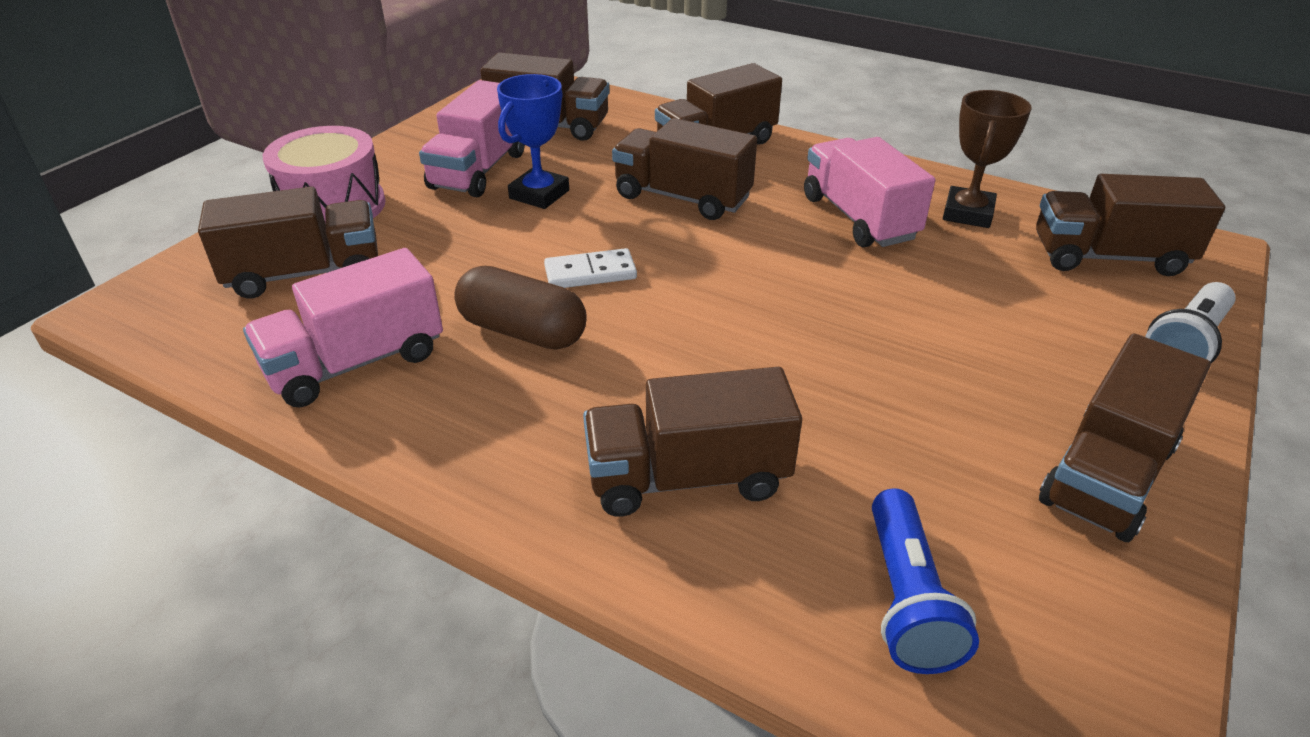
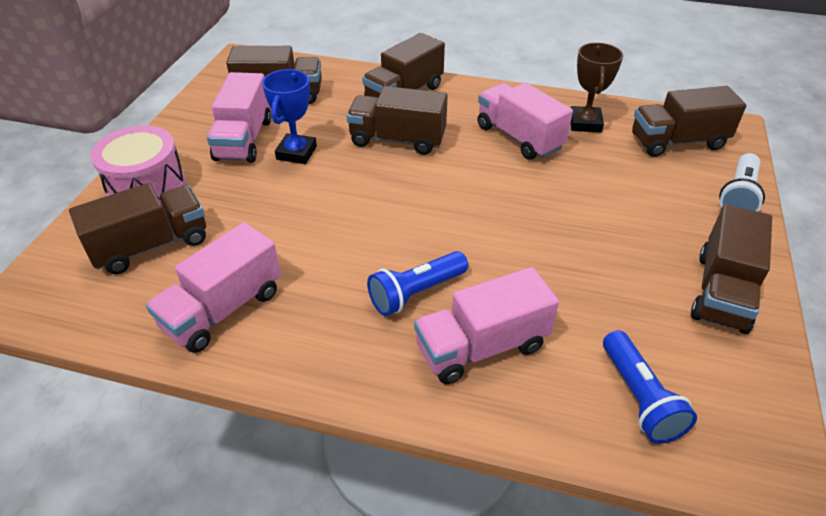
camera: 15 degrees left, 5 degrees up
brown capsule [454,266,587,350] -> none
white domino [544,248,637,288] -> none
brown truck [583,367,802,517] -> pink truck [414,267,559,384]
none -> blue flashlight [367,251,468,316]

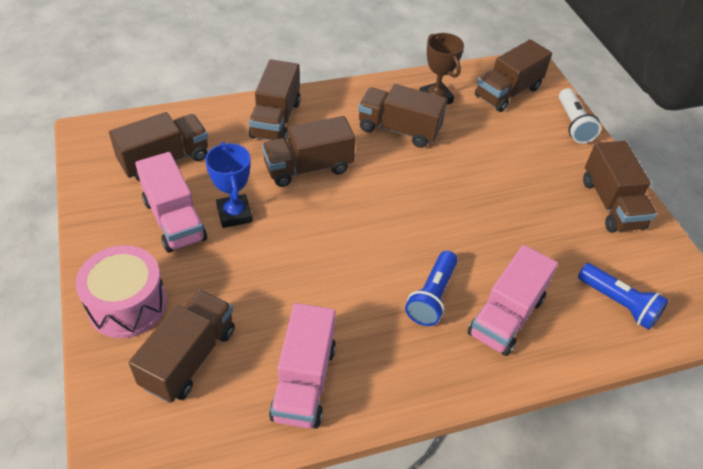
camera: 35 degrees left, 5 degrees up
pink truck [477,82,573,160] -> brown truck [358,84,447,148]

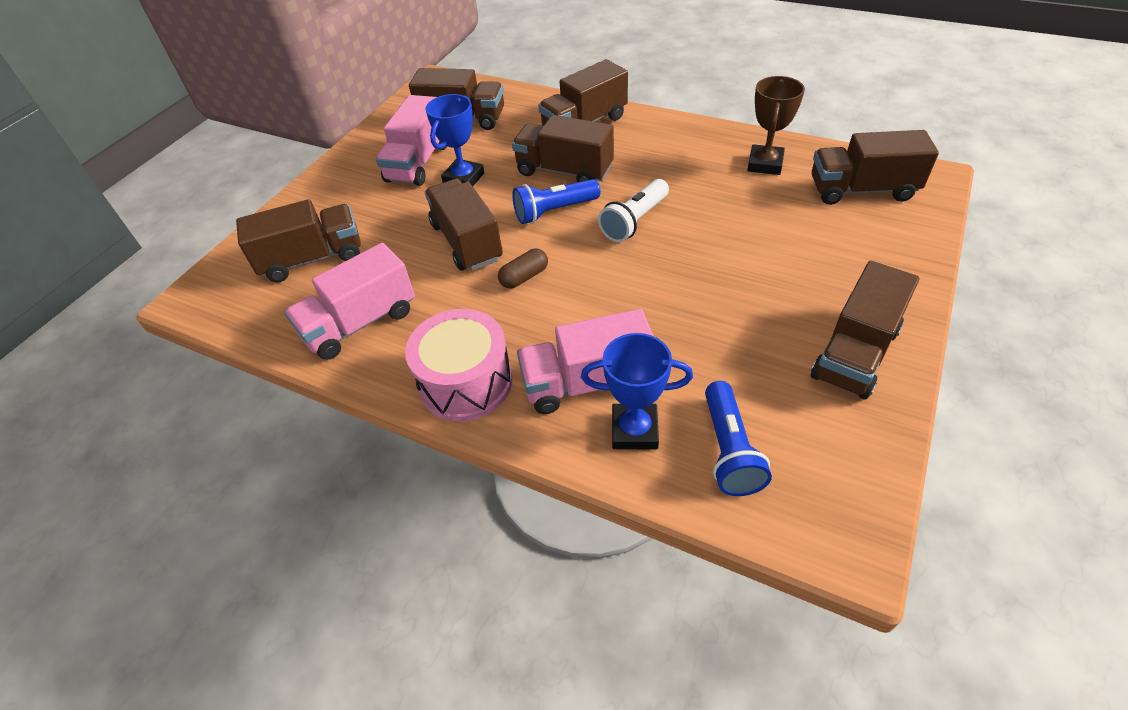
camera: 50 degrees right, 0 degrees up
pink drum [75,245,167,338] -> pink drum moved to [405,309,512,422]
brown truck [358,84,447,148] -> brown truck moved to [425,179,503,271]
blue flashlight [405,251,458,326] -> blue flashlight moved to [512,179,601,224]
white flashlight [559,88,601,144] -> white flashlight moved to [598,179,669,242]
none -> brown capsule [498,249,548,288]
none -> blue trophy [581,333,693,449]

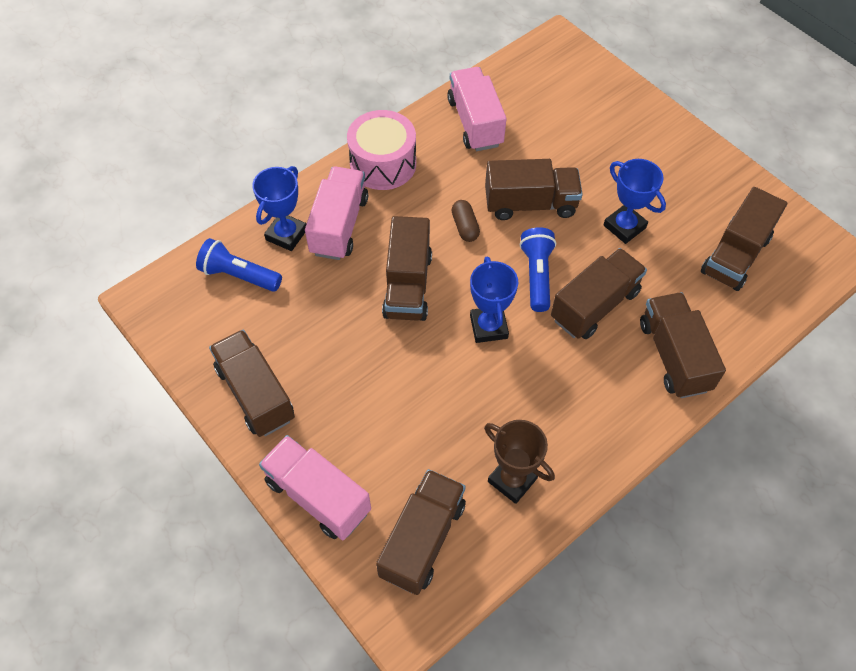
camera: 110 degrees right, 10 degrees up
brown truck [236,199,361,282] -> brown truck moved to [382,216,432,321]
pink truck [376,95,447,186] -> pink truck moved to [259,435,371,540]
white flashlight [598,179,669,242] -> blue trophy [470,257,518,343]

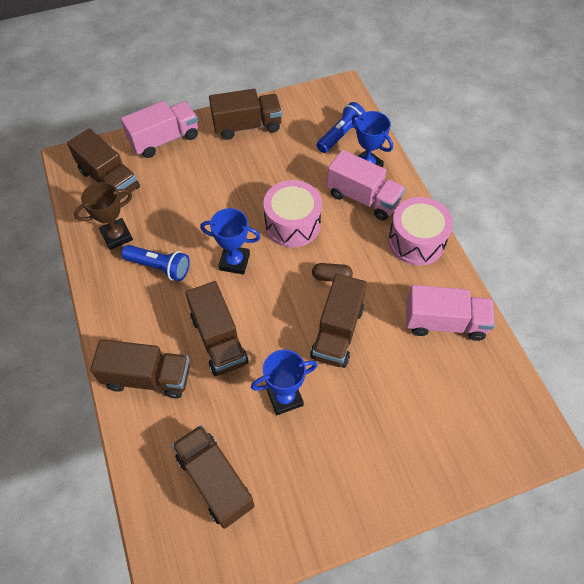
camera: 110 degrees right, 0 degrees up
brown truck [382,216,432,321] -> pink drum [264,180,322,248]
blue flashlight [520,227,556,312] -> blue flashlight moved to [121,245,190,281]

